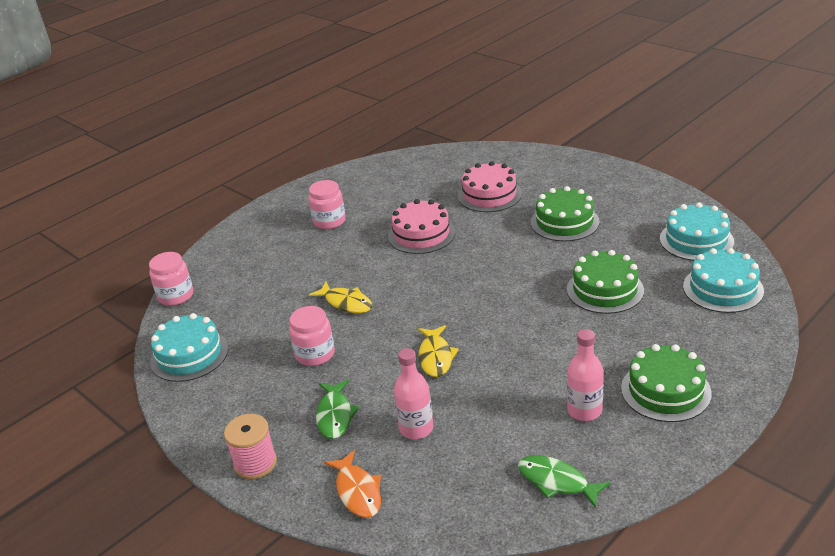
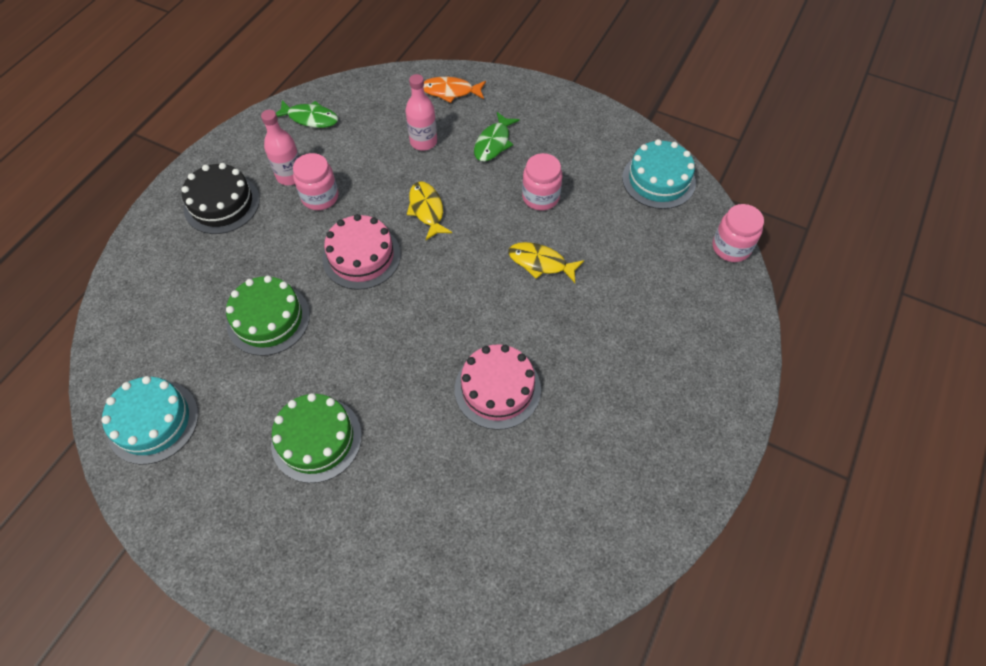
camera: 160 degrees right, 25 degrees up
pink spool [224,414,277,480] -> none
pink jar [308,180,346,229] -> pink jar moved to [293,153,338,210]
green fish [316,380,359,439] -> green fish turned 135 degrees counterclockwise [474,112,520,162]
orange fish [324,450,381,518] -> orange fish turned 45 degrees counterclockwise [423,77,486,103]
pink cake [458,161,522,212] -> pink cake moved to [322,214,401,290]
green cake [621,344,712,422] -> black cake [181,163,260,234]
turquoise cake [683,248,764,313] -> none

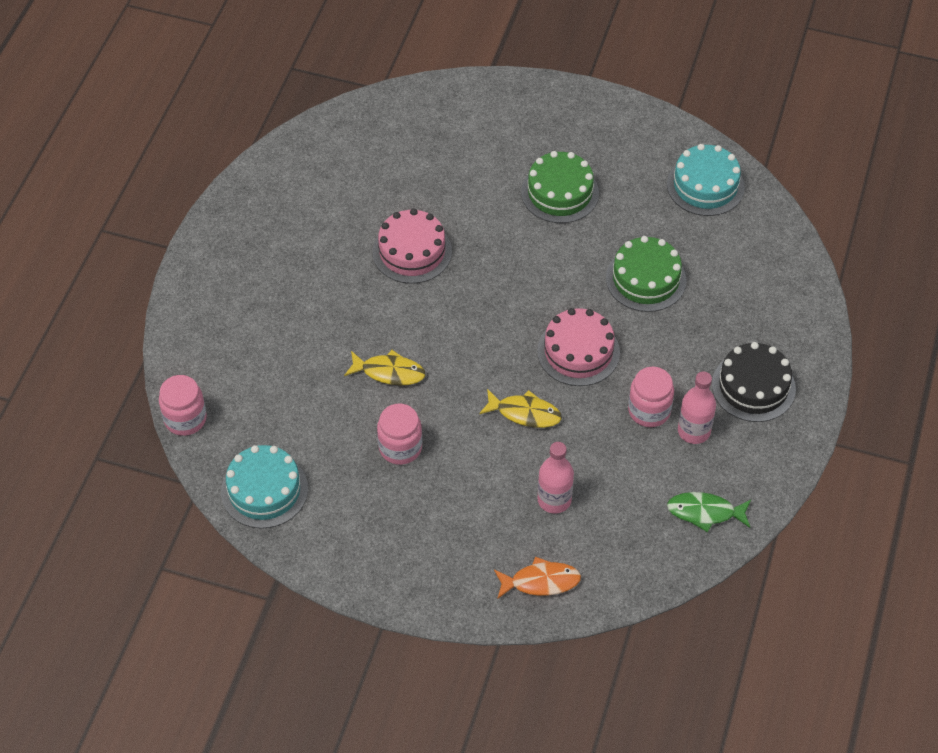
camera: 170 degrees right, 5 degrees down
yellow fish [407,182,452,240] -> yellow fish turned 45 degrees counterclockwise [479,389,562,428]
green fish [474,112,520,162] -> none

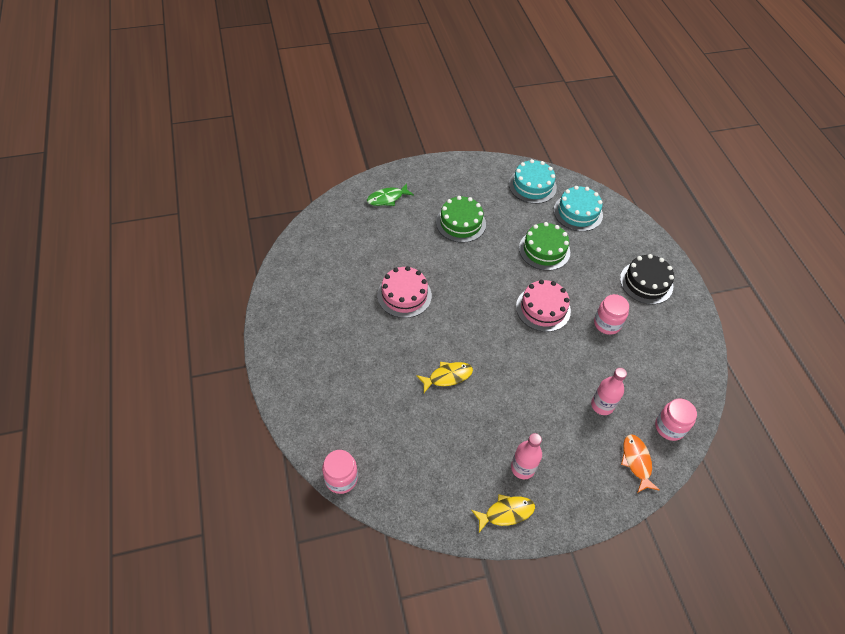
camera: 35 degrees left, 0 degrees up
turquoise cake [221,445,308,528] -> turquoise cake moved to [554,186,603,231]
pink jar [377,404,422,465] -> pink jar moved to [655,399,697,441]
yellow fish [479,389,562,428] -> yellow fish moved to [471,494,535,533]
orange fish [494,557,581,599] -> orange fish turned 60 degrees counterclockwise [621,434,660,493]
green fish [667,492,751,532] -> green fish moved to [367,183,414,206]
pink bottle [678,371,716,444] -> pink bottle moved to [511,433,542,479]

